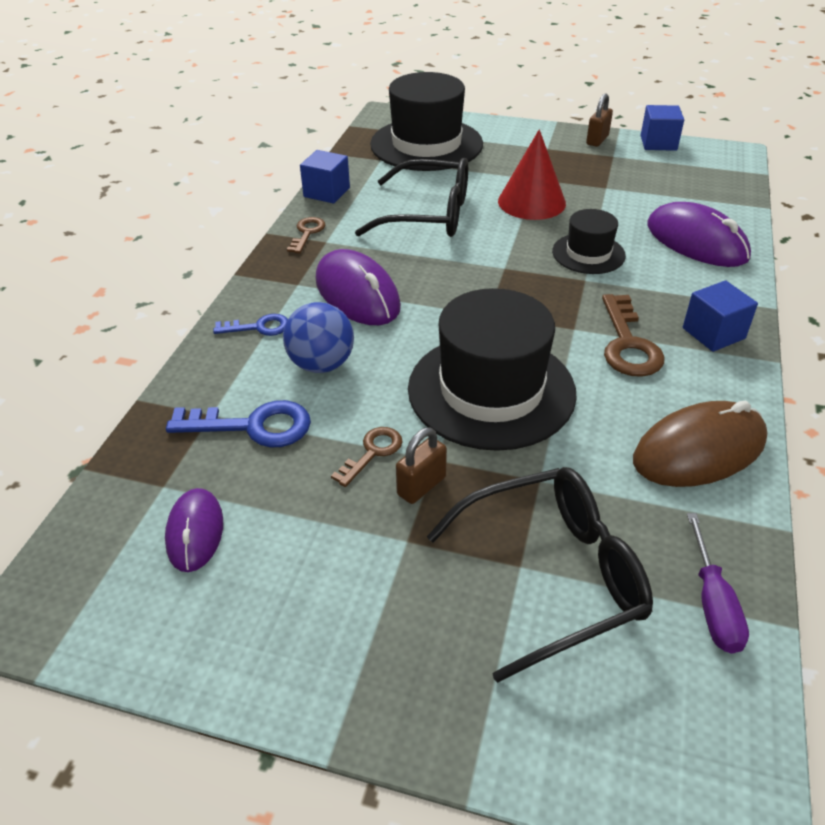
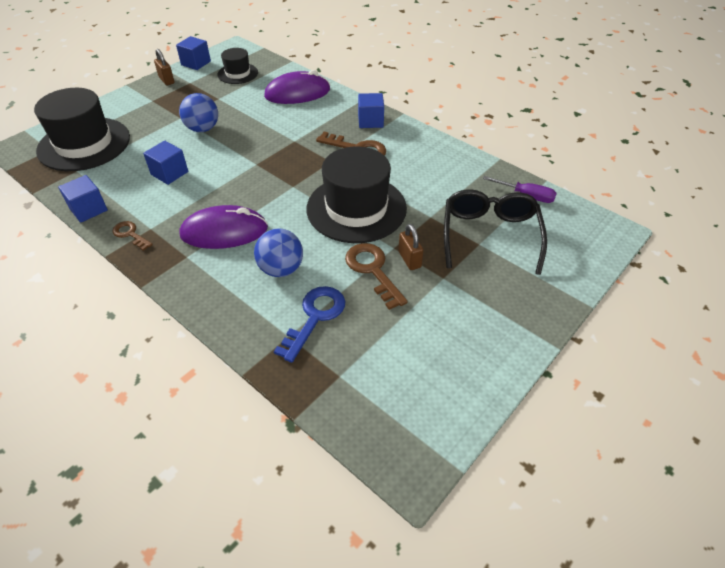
camera: 65 degrees left, 5 degrees up
purple mouse [165,488,223,572] -> none
blue key [213,314,288,336] -> none
brown key [331,427,402,487] -> brown key [345,243,408,310], size x1.67
black glasses [355,158,468,237] -> blue cube [143,141,188,185]
red cone [498,129,566,220] -> blue ball [179,93,218,132]
black hat [552,209,626,274] -> black hat moved to [218,48,258,84]
brown mouse [633,401,767,487] -> none

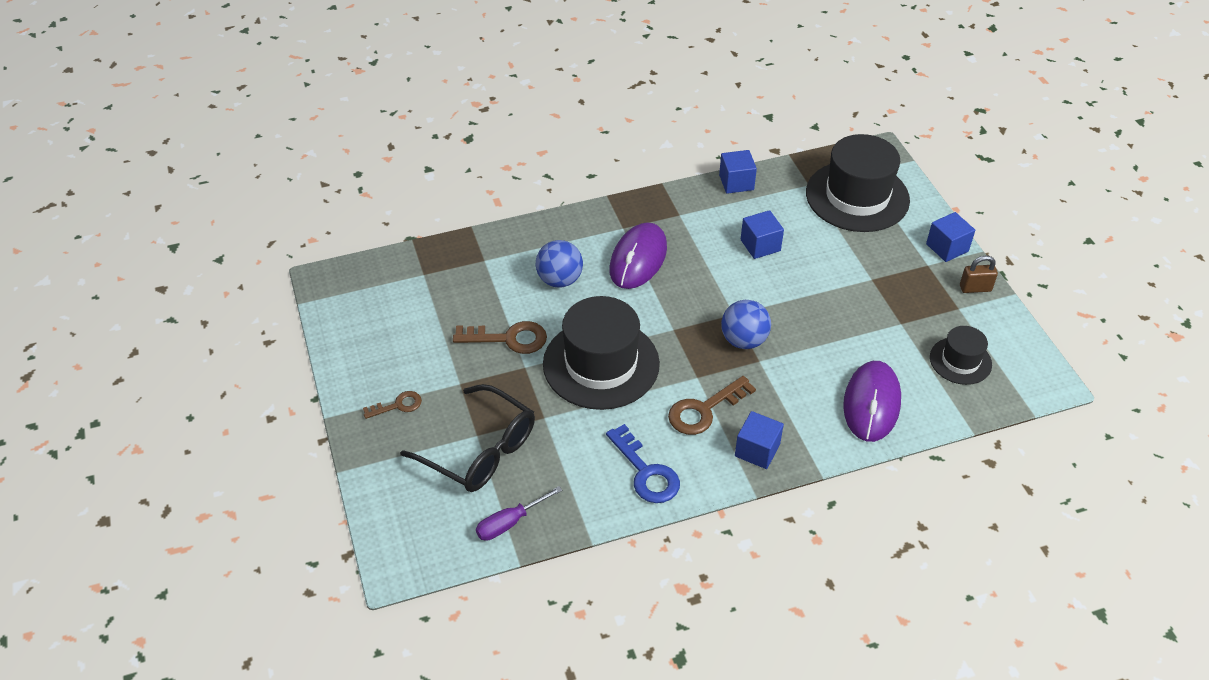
camera: 120 degrees right, 0 degrees up
brown key [113,221,153,251] -> brown key moved to [363,391,422,419]
blue cube [176,36,211,70] -> blue cube moved to [926,212,975,262]
blue ball [179,93,218,132] -> blue ball moved to [721,300,771,349]
blue key [274,286,346,363] -> blue key moved to [606,424,680,503]
brown padlock [398,224,424,270] -> none

